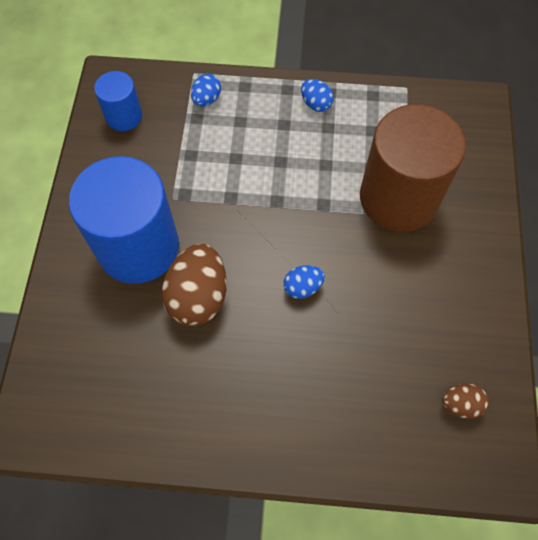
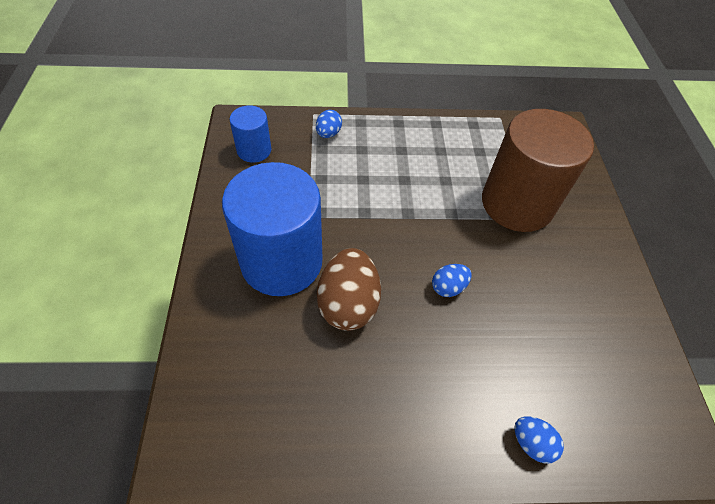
camera: 10 degrees left, 10 degrees down
blue egg [301,79,334,112] -> blue egg moved to [514,416,564,464]
brown egg [442,384,489,419] -> none

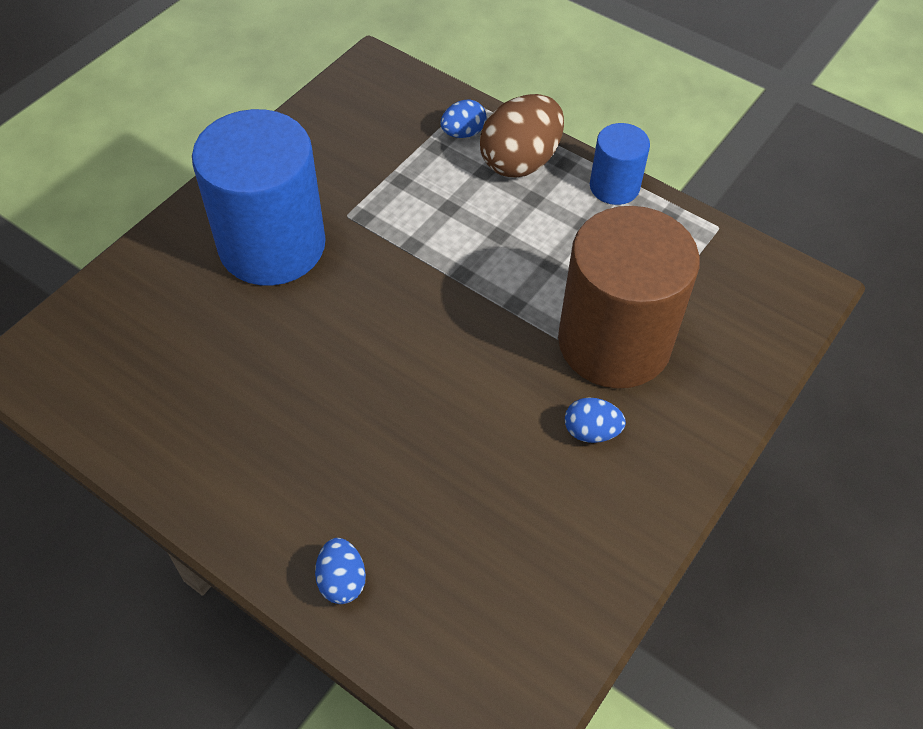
camera: 40 degrees right, 0 degrees up
blue cylinder [229,106,271,163] -> blue cylinder moved to [590,123,650,205]
brown egg [317,248,381,331] -> brown egg moved to [480,94,564,178]
blue egg [432,264,472,297] -> blue egg moved to [565,397,626,443]

